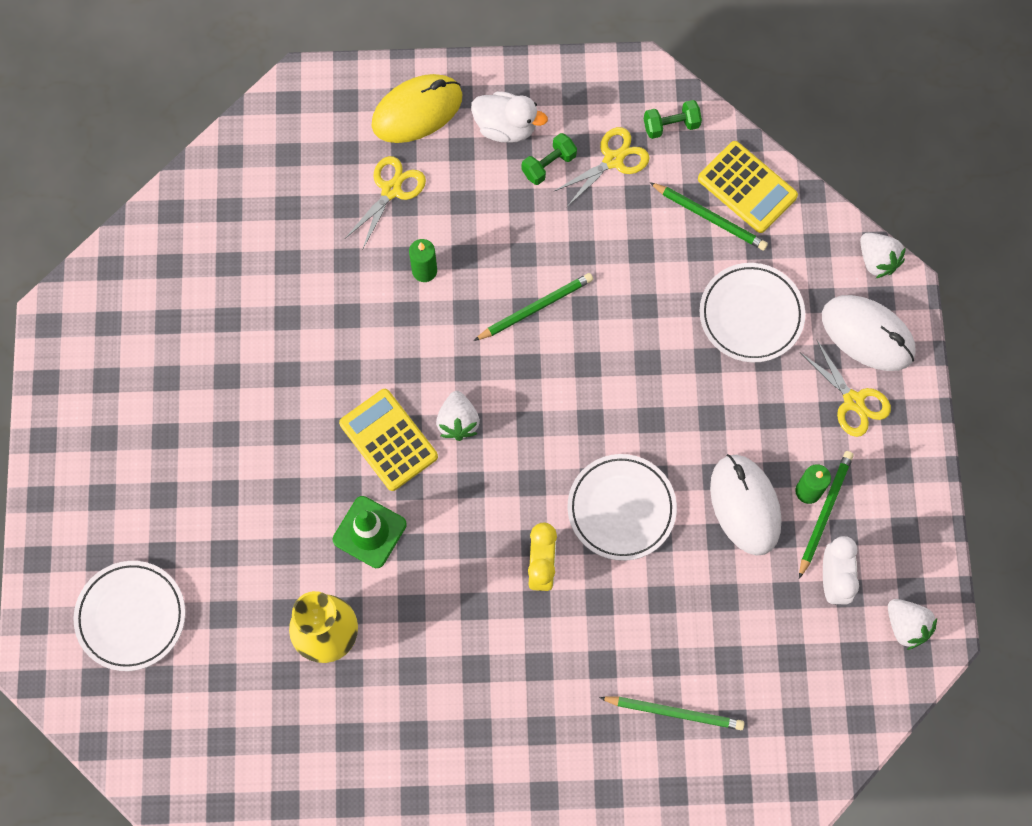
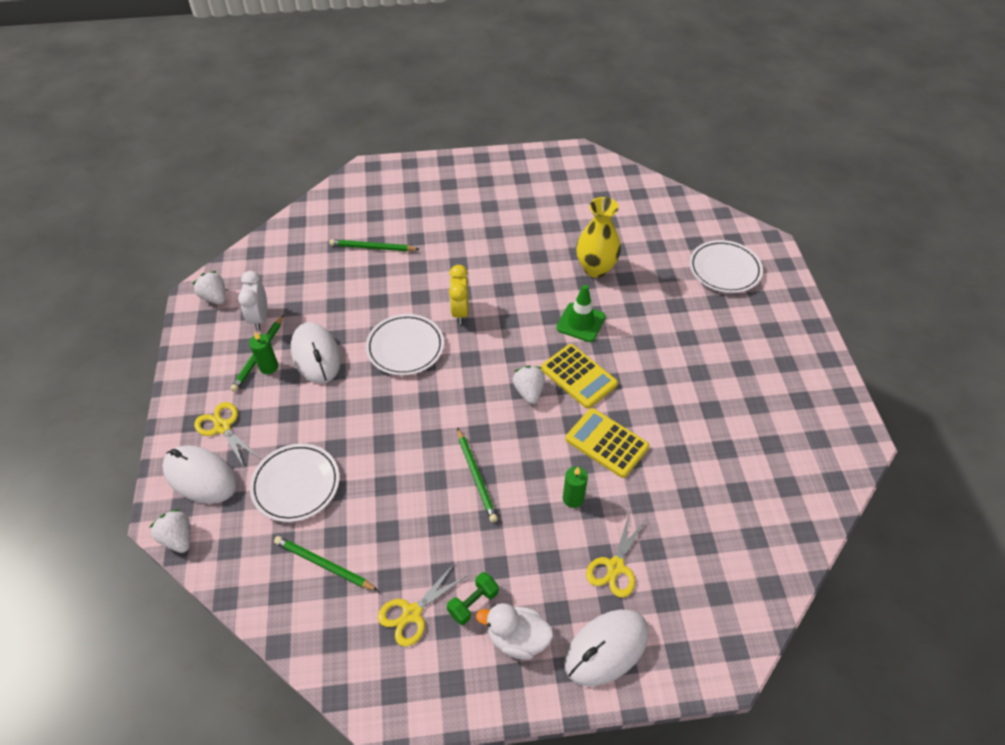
camera: 175 degrees right, 20 degrees down
yellow mouse [372,74,463,143] -> white mouse [565,609,649,686]
green pencil [474,273,593,341] -> green pencil turned 75 degrees counterclockwise [457,427,498,522]
green dumbbell [644,100,702,139] -> none
yellow calculator [698,141,798,233] -> yellow calculator moved to [566,408,649,478]

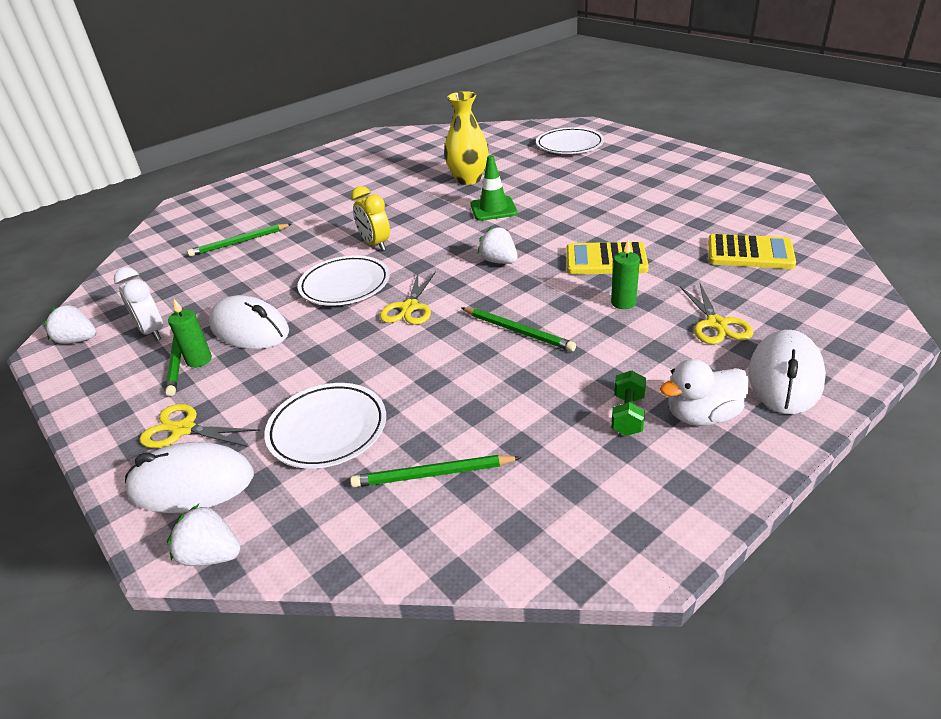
camera: 30 degrees left, 15 degrees down
yellow scissors [378,563,468,647] -> yellow scissors moved to [380,271,436,325]
yellow calculator [541,344,618,409] -> yellow calculator moved to [708,234,796,269]

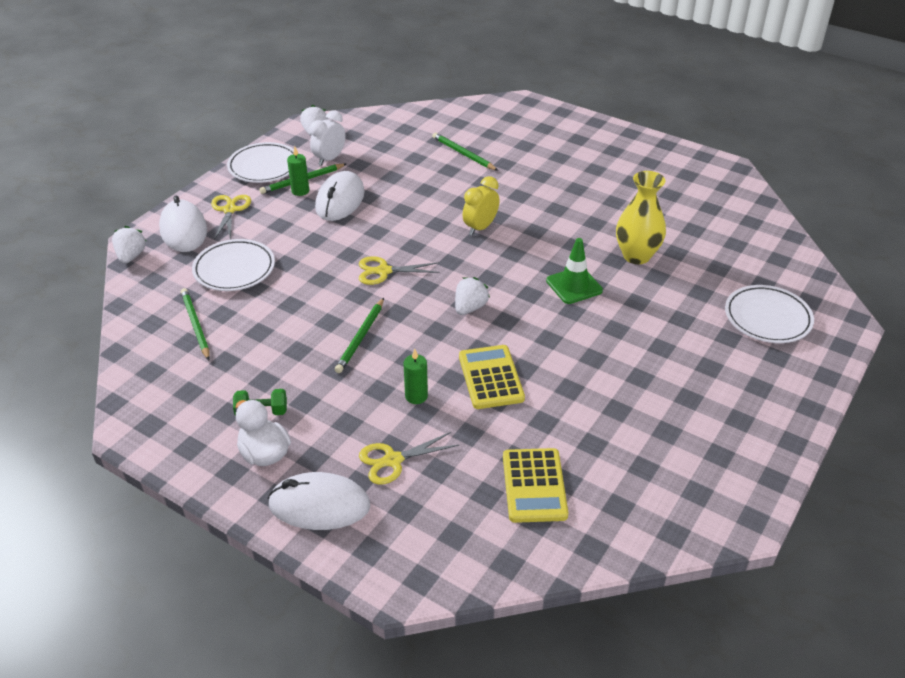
camera: 70 degrees right, 5 degrees up
white plate [298,255,390,306] -> white plate moved to [227,142,294,183]

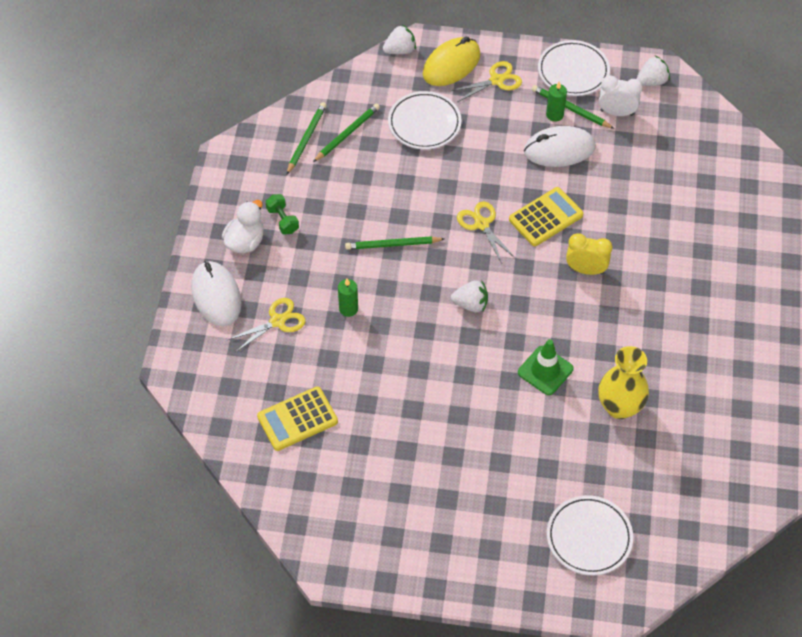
camera: 65 degrees right, 15 degrees up
white mouse [159,196,207,252] -> yellow mouse [423,37,481,86]
yellow scissors [359,432,459,485] -> yellow scissors turned 105 degrees clockwise [227,298,306,353]
green pencil [432,132,498,171] -> green pencil moved to [287,102,327,174]
yellow calculator [459,345,525,409] -> yellow calculator moved to [509,187,583,246]

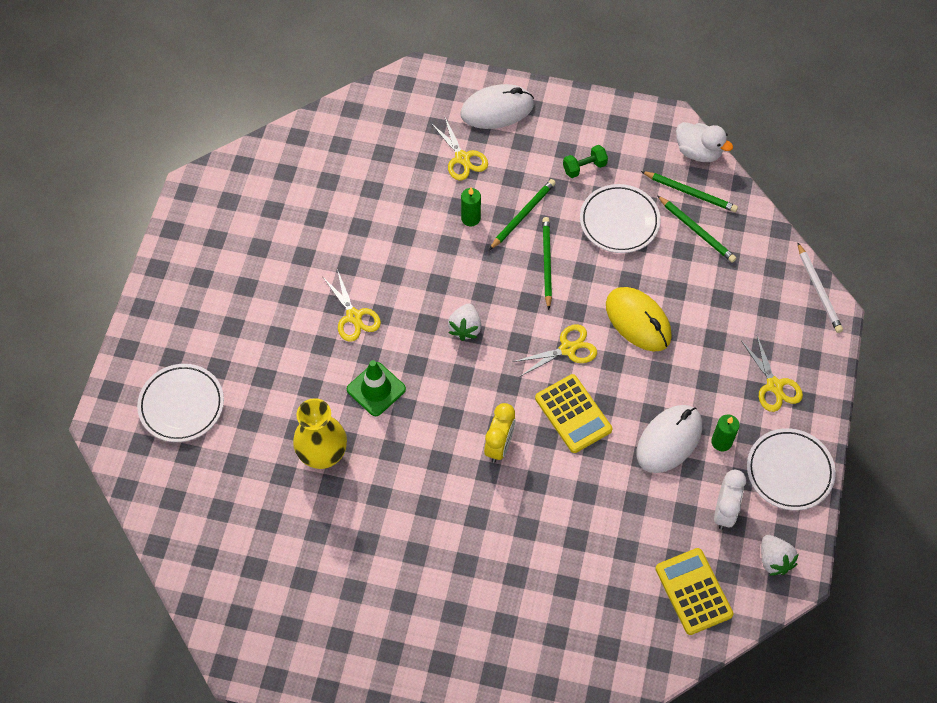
camera: 95 degrees right, 5 degrees up
white duck [222,200,264,253] -> white duck moved to [676,122,733,162]
yellow calculator [257,387,338,451] -> yellow calculator moved to [655,548,734,635]
white strawberry [383,24,416,54] -> white pencil [797,242,843,333]
white plate [388,91,461,149] -> white plate moved to [580,184,661,253]
yellow mouse [423,37,481,86] -> yellow mouse moved to [606,287,672,351]
white mouse [524,126,595,167] -> white mouse turned 45 degrees clockwise [637,405,702,473]
green pencil [532,85,615,129] -> green pencil moved to [489,179,556,250]
none -> yellow scissors [322,269,381,342]

